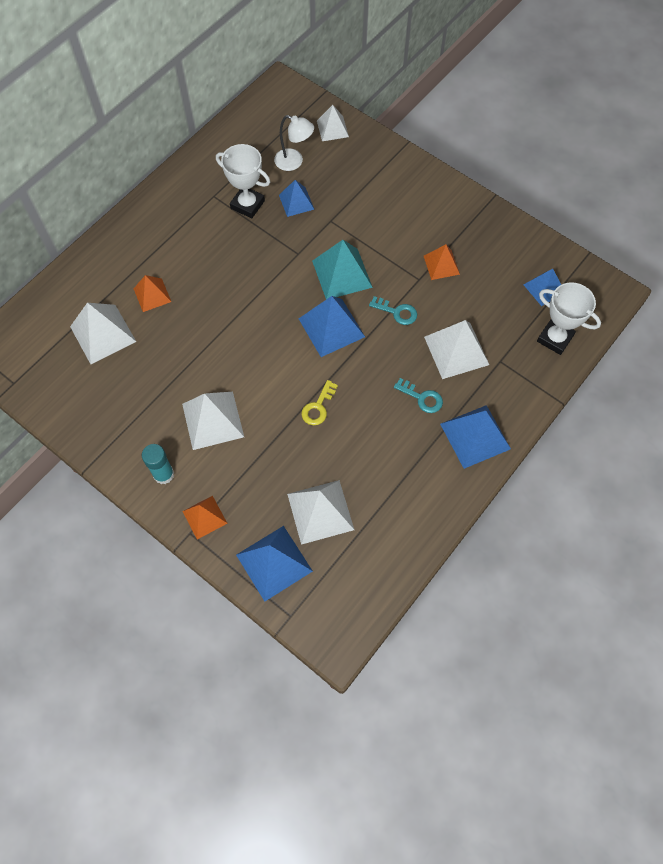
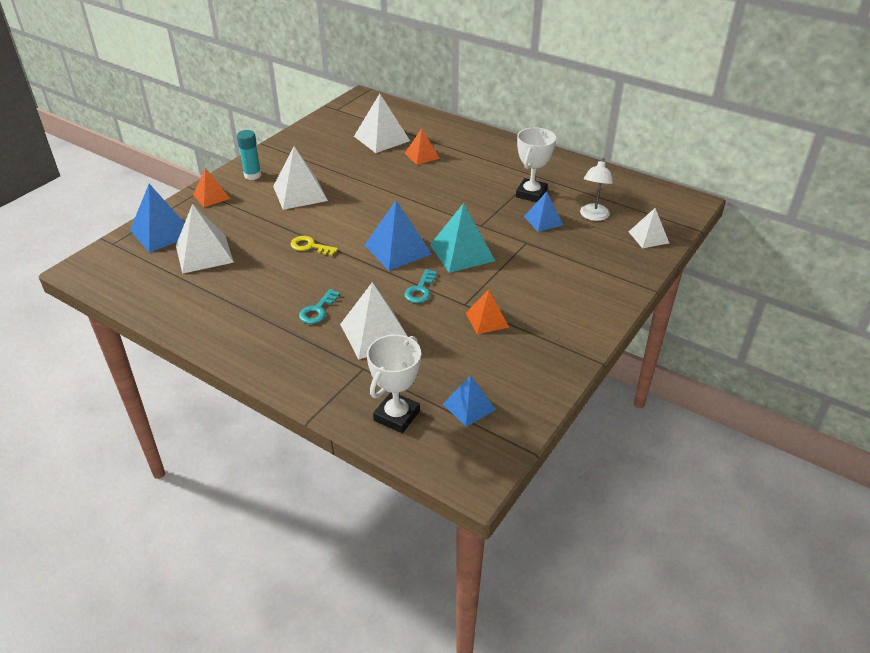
camera: 85 degrees right, 25 degrees down
blue pyramid [440,405,511,469] -> none

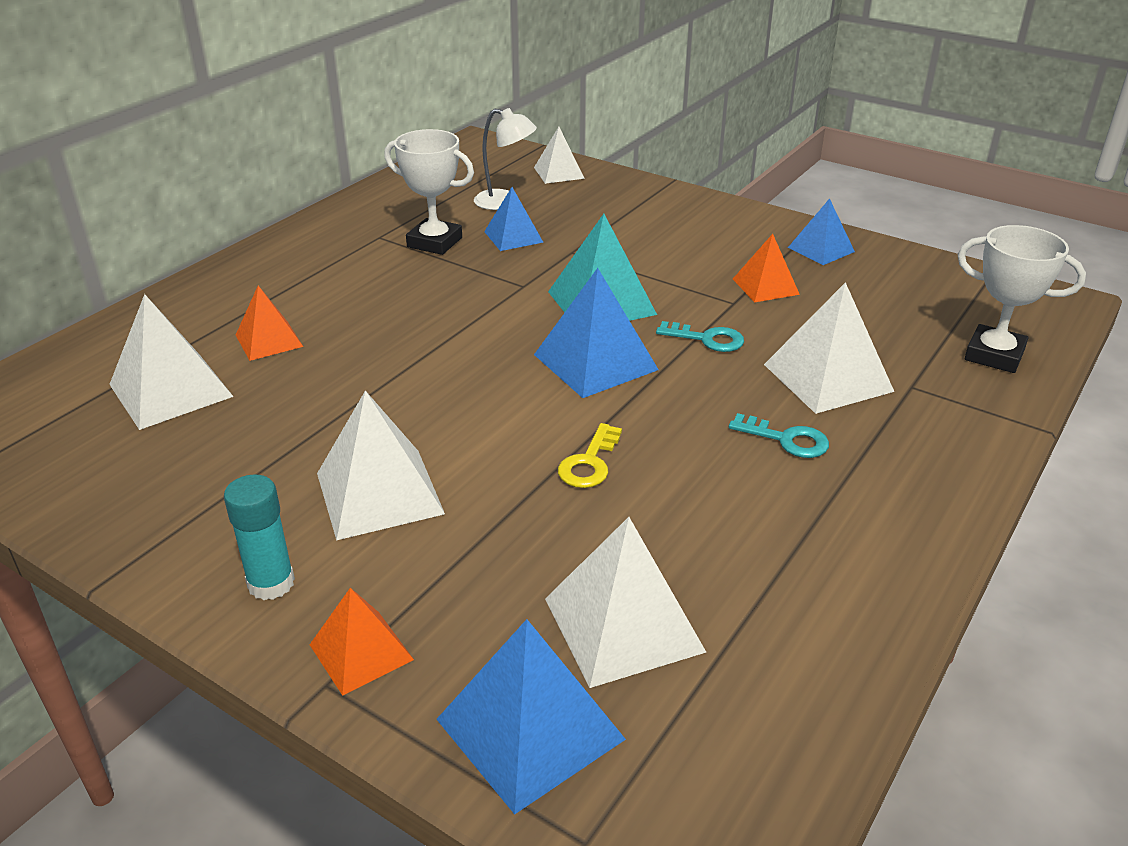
camera: 90 degrees left, 5 degrees down
blue pyramid [443,375,496,427] -> blue pyramid moved to [788,198,855,265]

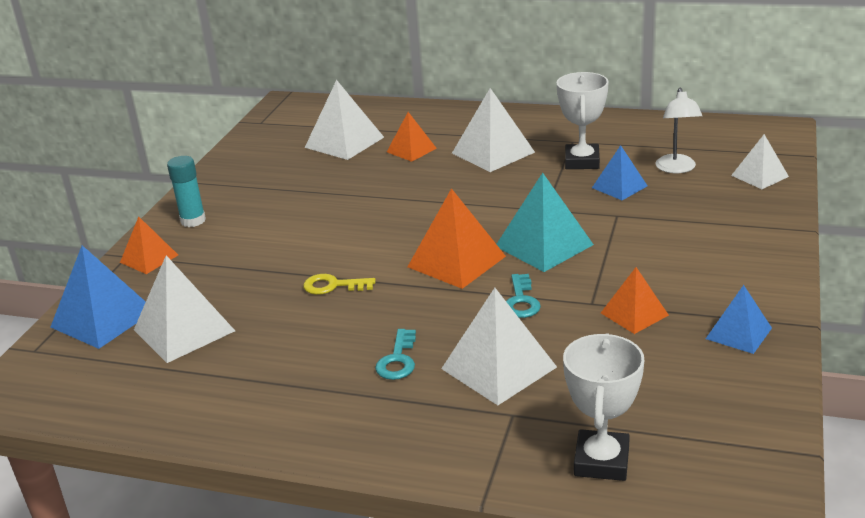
camera: 75 degrees right, 5 degrees down
white pyramid [317,391,445,540] -> white pyramid moved to [452,88,535,172]
blue pyramid [534,268,659,398] -> orange pyramid [408,188,506,289]

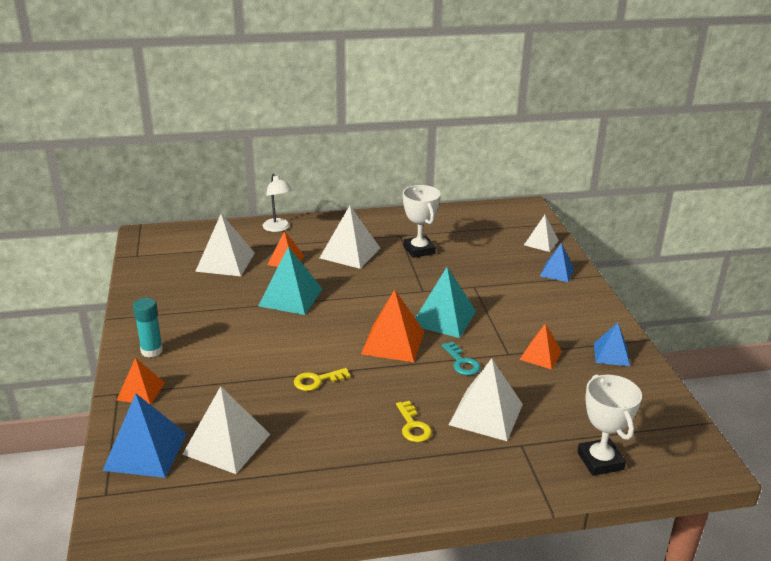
camera: 30 degrees left, 0 degrees up
turquoise key [375,329,416,380] -> yellow key [396,401,432,442]
blue pyramid [592,145,648,200] -> blue pyramid moved to [540,243,574,282]
white lamp [656,88,702,173] -> white lamp moved to [263,173,292,232]
none -> turquoise pyramid [258,247,322,315]

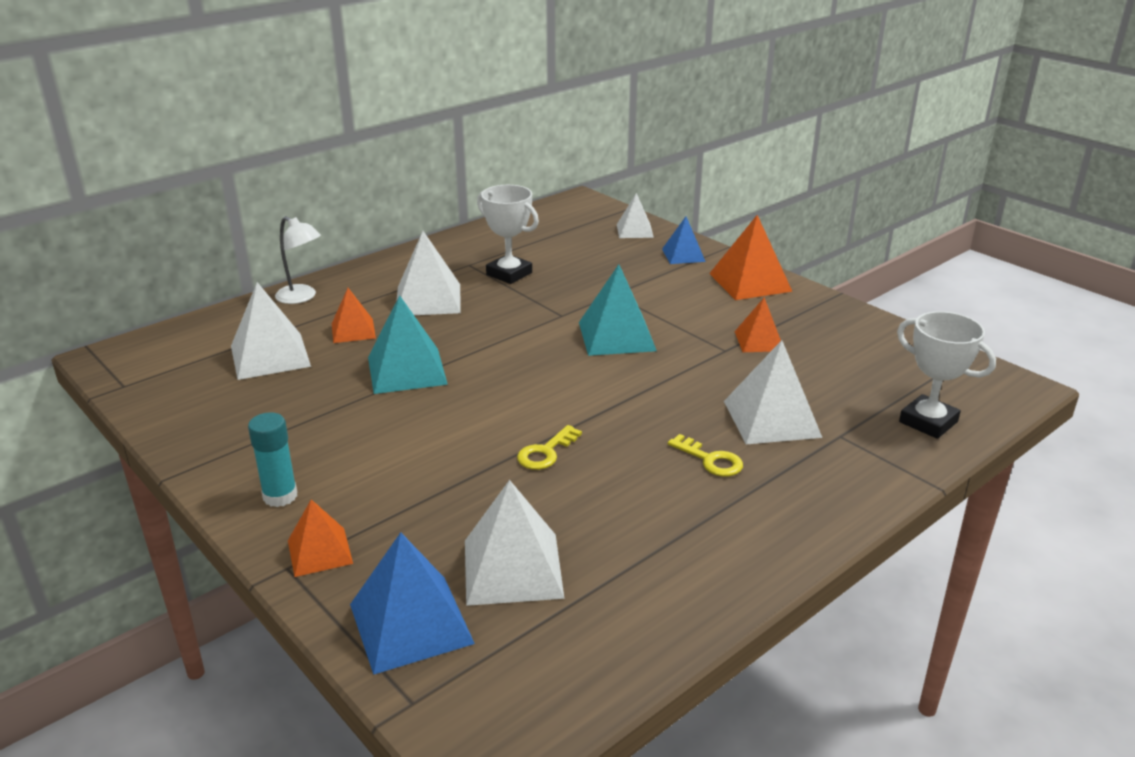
camera: 30 degrees left, 0 degrees up
orange pyramid [361,289,424,362] -> orange pyramid moved to [709,215,793,300]
turquoise key [442,342,481,375] -> none
blue pyramid [594,322,630,366] -> none

